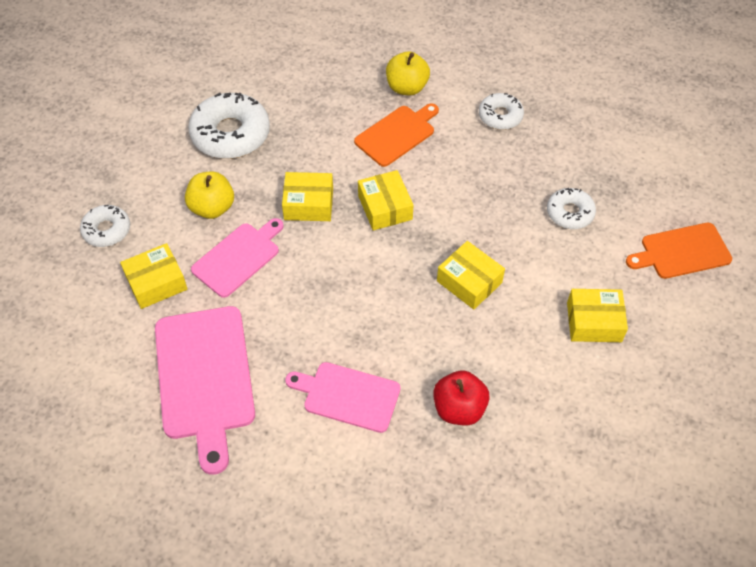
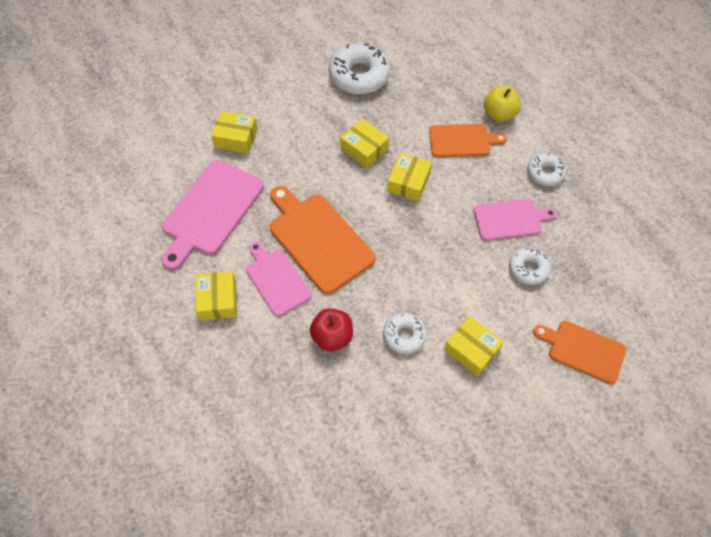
camera: 40 degrees right, 5 degrees up
white donut [80,205,130,247] -> white donut moved to [383,313,427,354]
yellow apple [185,171,234,219] -> none
pink cutting board [191,218,284,298] -> pink cutting board moved to [473,199,557,241]
yellow box [437,241,505,310] -> yellow box moved to [196,271,237,320]
none -> orange cutting board [270,186,376,294]

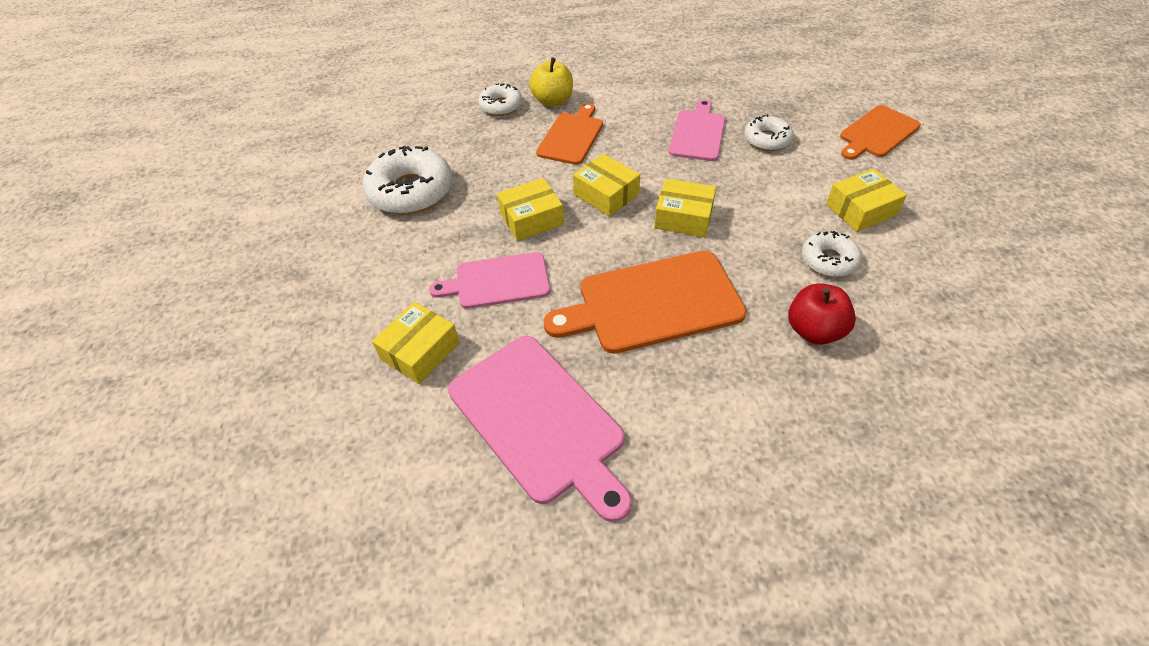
camera: 65 degrees left, 10 degrees down
yellow box [196,271,237,320] -> yellow box moved to [654,179,716,237]
pink cutting board [246,242,311,316] -> pink cutting board moved to [429,252,550,309]
white donut [527,153,566,186] -> white donut moved to [478,83,522,116]

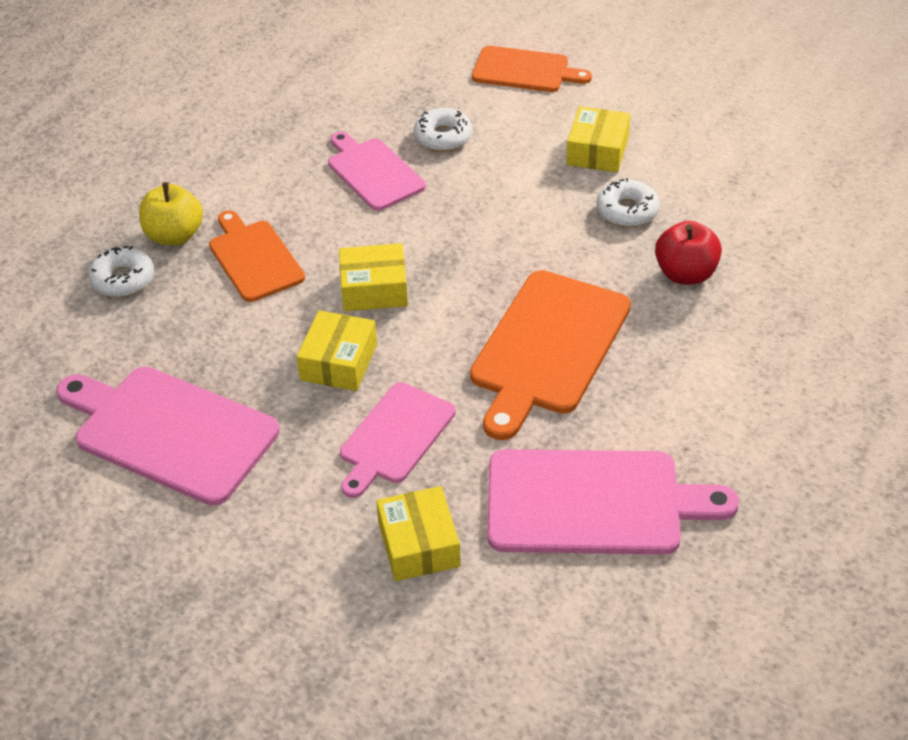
camera: 50 degrees left, 5 degrees down
white donut [363,146,453,214] -> pink cutting board [56,367,280,506]
yellow box [654,179,716,237] -> none
orange cutting board [840,105,921,160] -> orange cutting board turned 75 degrees counterclockwise [472,46,592,92]

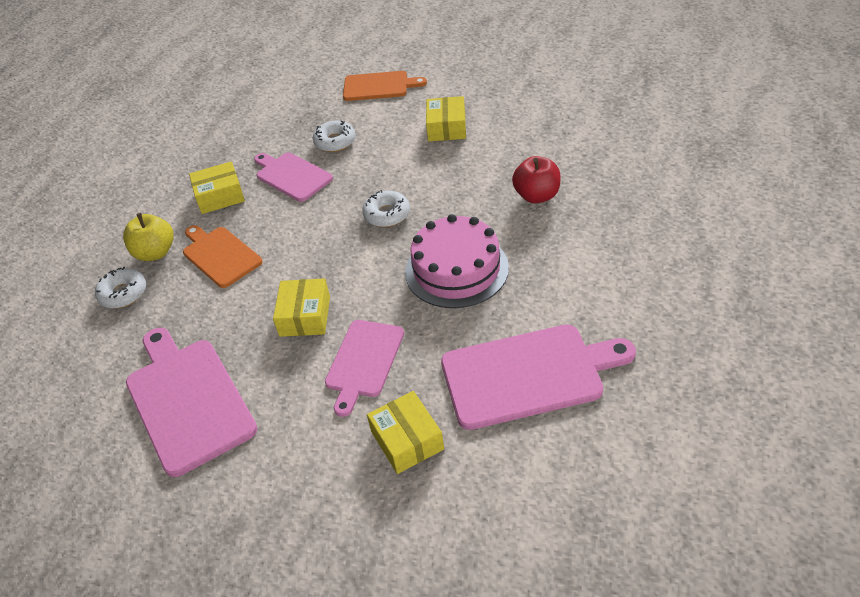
camera: 10 degrees left, 0 degrees up
pink cutting board [56,367,280,506] -> pink cutting board turned 45 degrees clockwise [126,328,257,477]
yellow box [339,243,408,311] -> yellow box moved to [189,161,245,214]
orange cutting board [470,270,631,440] -> pink cake [405,214,509,308]
white donut [597,178,660,227] -> white donut moved to [362,190,410,227]

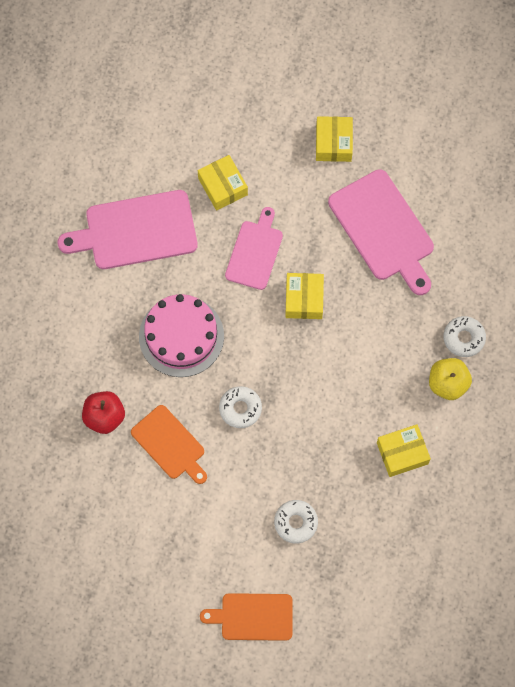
camera: 175 degrees right, 25 degrees up
orange cutting board [183,225,262,288] -> orange cutting board moved to [131,405,207,484]
pink cutting board [254,153,333,202] -> none
yellow box [426,96,466,142] -> yellow box moved to [316,116,353,162]

